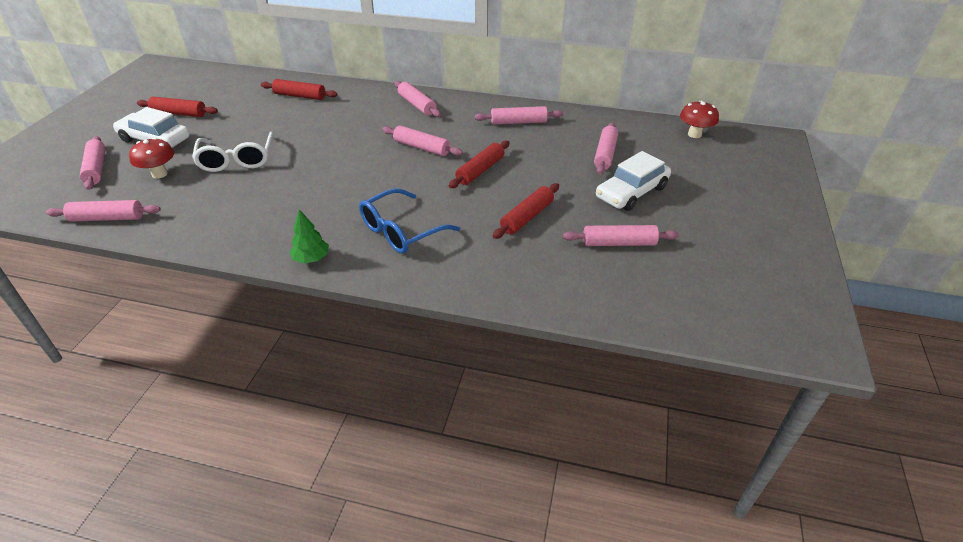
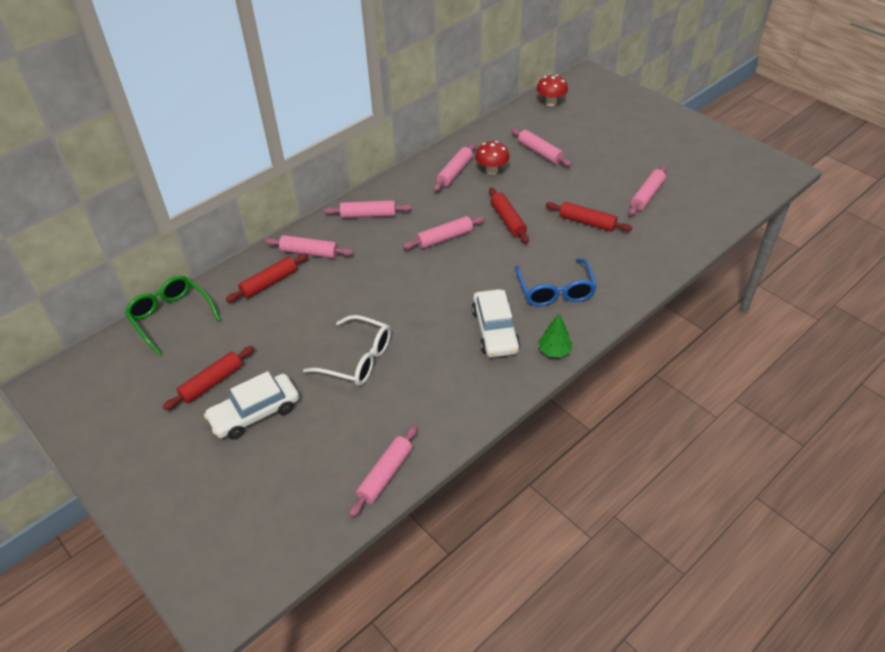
camera: 55 degrees left, 5 degrees up
pink rolling pin [80,136,105,190] -> pink rolling pin moved to [265,235,353,258]
red mushroom [129,138,174,179] -> red mushroom moved to [475,141,510,175]
red rolling pin [493,183,559,239] -> red rolling pin turned 45 degrees counterclockwise [546,202,632,232]
white car [596,151,671,211] -> white car moved to [472,289,520,357]
none -> green glasses [125,275,221,356]

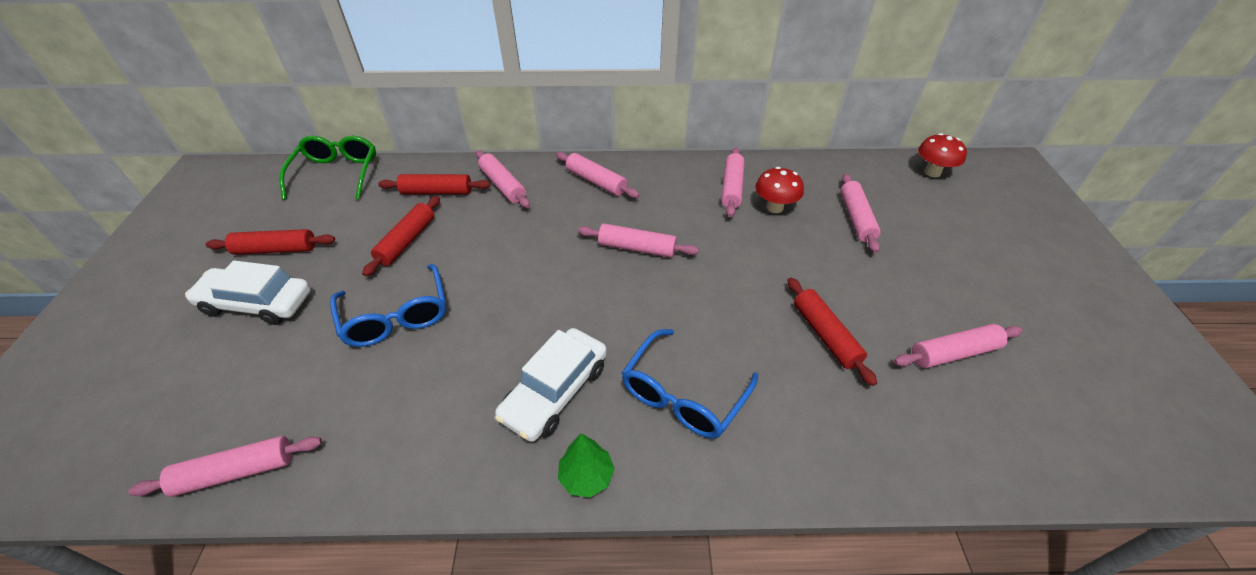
camera: 40 degrees right, 0 degrees up
white glasses [303,315,391,386] -> blue glasses [330,264,446,347]
pink rolling pin [433,143,475,191] -> pink rolling pin turned 60 degrees counterclockwise [721,148,745,217]
red rolling pin [489,187,529,243] -> red rolling pin moved to [362,196,440,277]

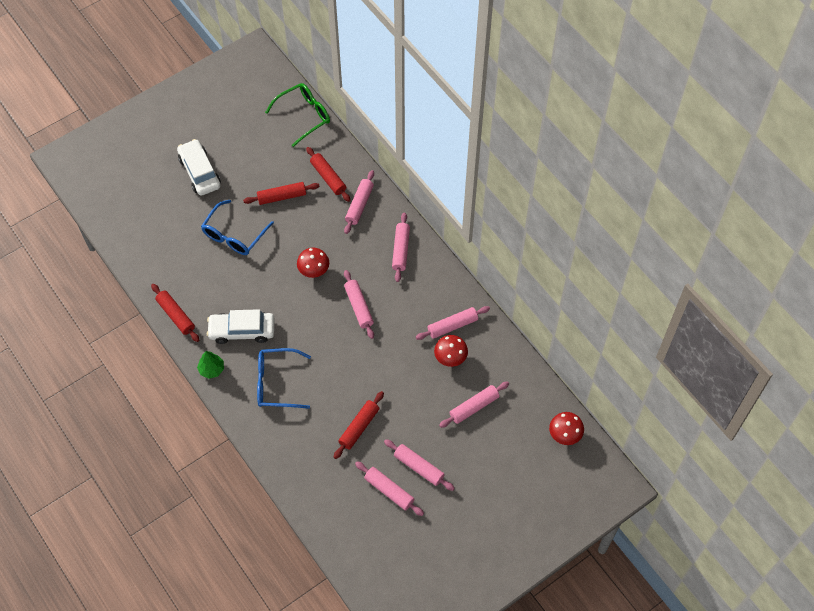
camera: 55 degrees right, 15 degrees up
pink rolling pin [128,436,322,497] -> pink rolling pin moved to [384,439,455,491]
red rolling pin [206,229,335,255] -> red rolling pin moved to [151,284,199,342]
none -> red mushroom [297,248,329,278]

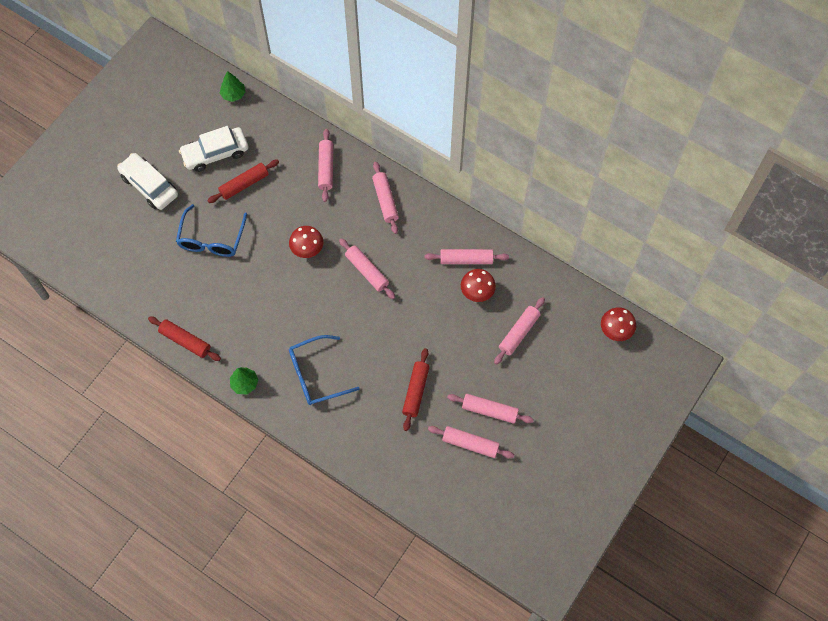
camera: 20 degrees left, 5 degrees up
white car [207,309,275,344] -> white car moved to [179,126,248,172]
green glasses [265,83,330,147] -> green tree [220,71,245,102]
red rolling pin [306,147,350,202] -> none
pink rolling pin [416,306,490,340] -> pink rolling pin turned 45 degrees clockwise [425,249,509,264]

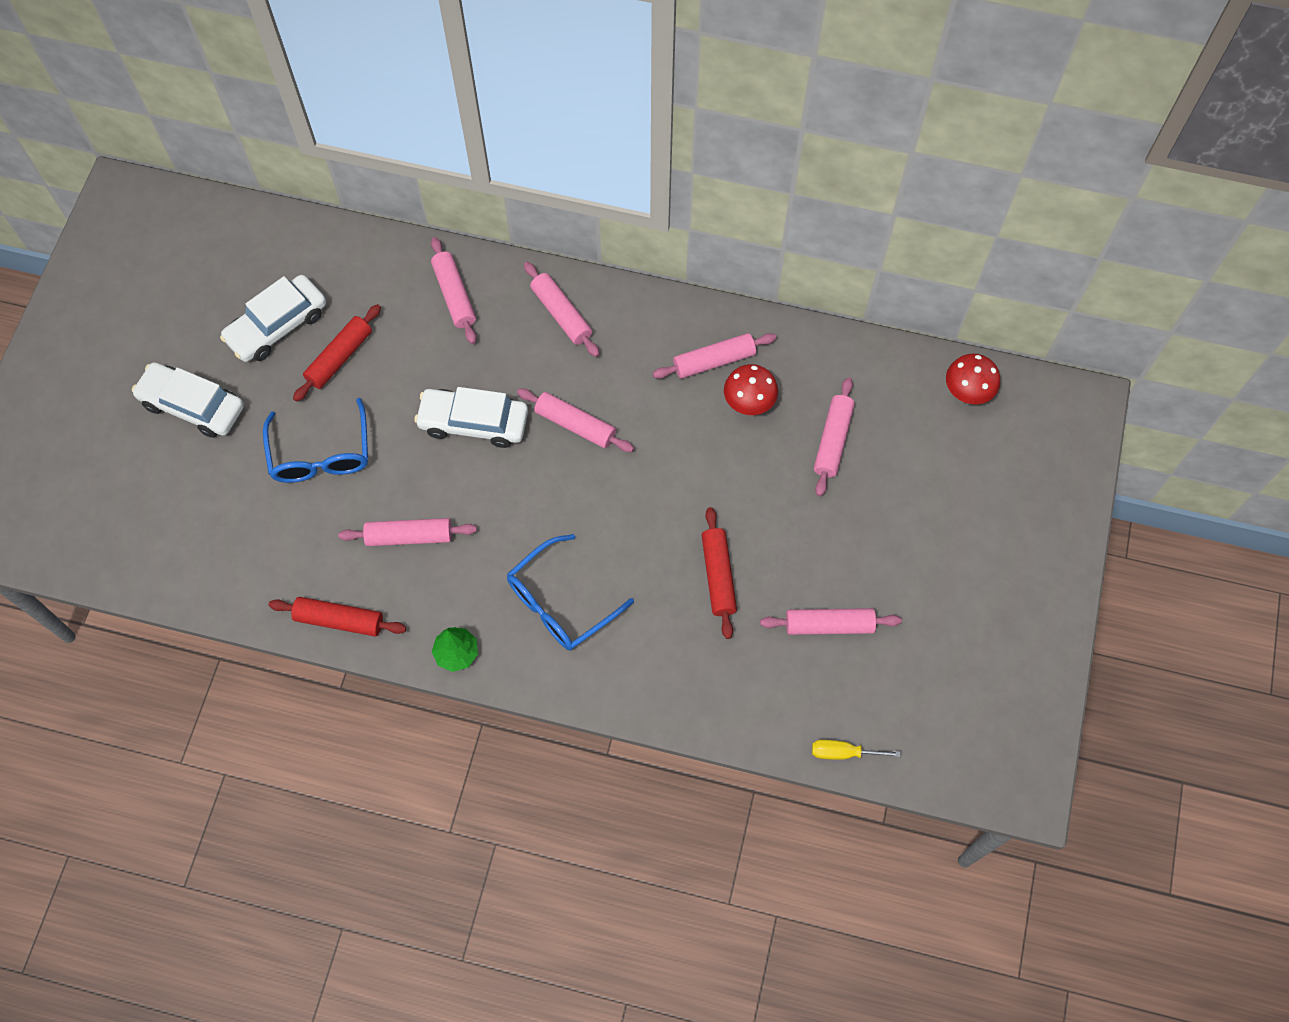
camera: 20 degrees left, 0 degrees up
green tree [220,71,245,102] -> none
red mushroom [289,226,323,258] -> white car [414,387,528,448]
pink rolling pin [447,394,534,424] -> pink rolling pin moved to [338,518,477,546]
none -> yellow screwdriver [812,740,901,760]

